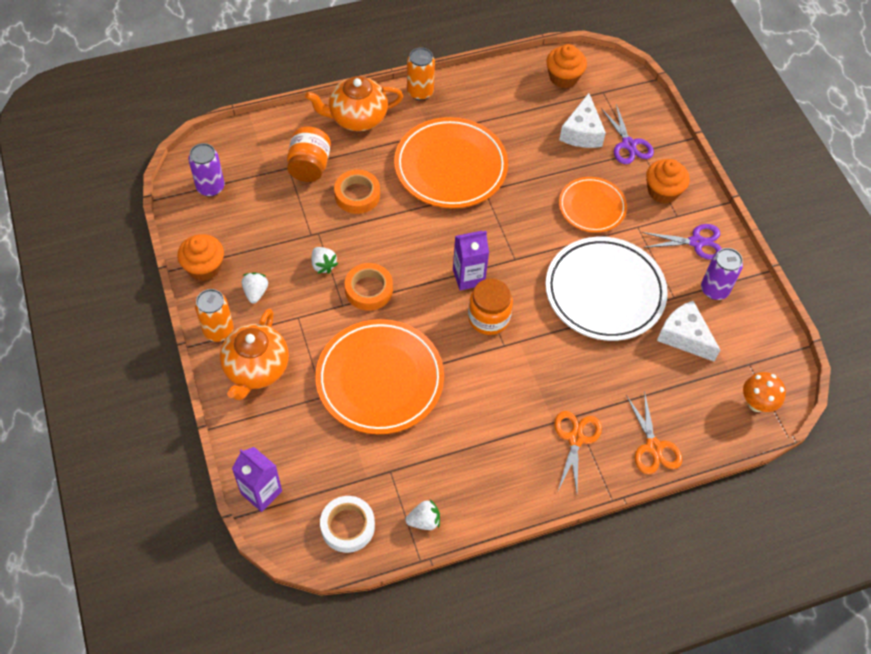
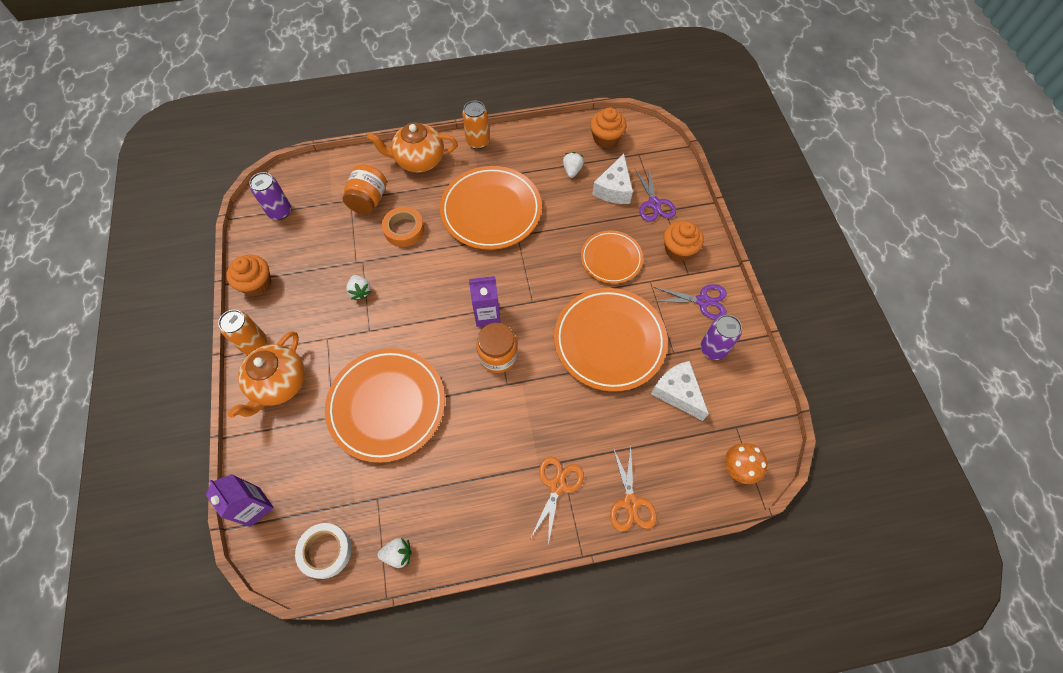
camera: 10 degrees right, 5 degrees up
white strawberry [242,272,268,304] -> white strawberry moved to [563,152,584,178]
orange tape [345,263,393,311] -> none
white plate [545,237,668,341] -> orange plate [554,288,668,392]

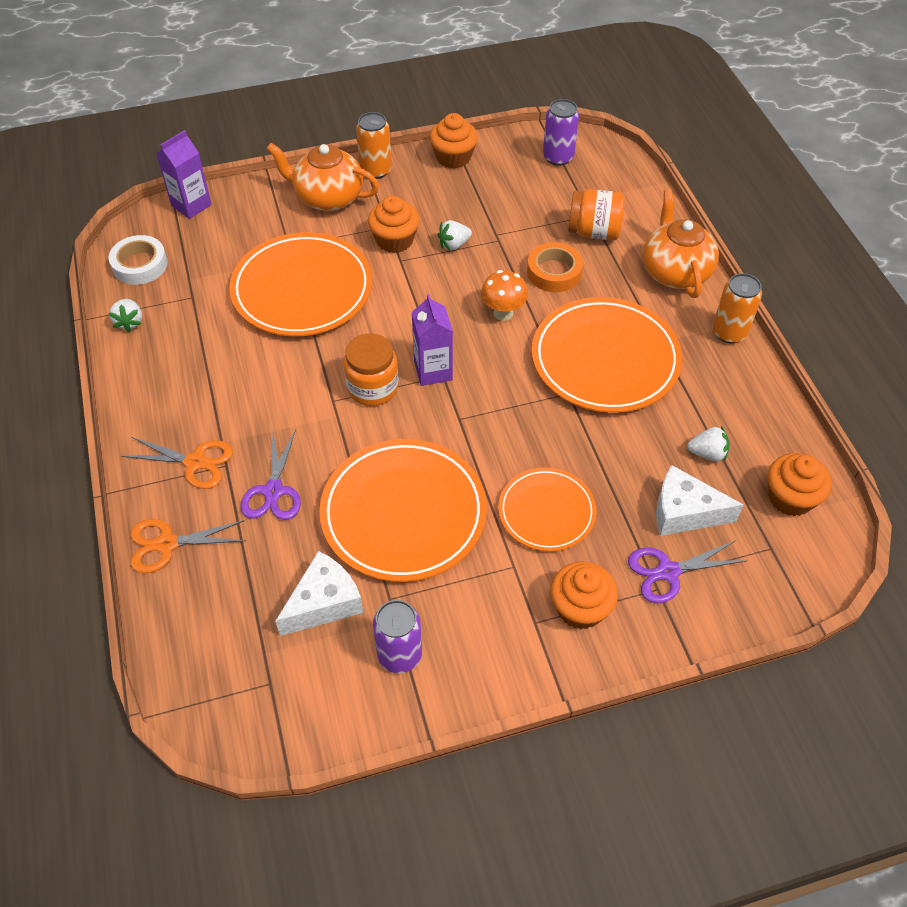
camera: 85 degrees right, 10 degrees down
purple scissors [652,284,726,319] -> purple scissors moved to [240,429,301,520]
orange mushroom [725,443,767,484] -> orange mushroom moved to [481,270,528,321]
none -> orange cupcake [368,196,420,253]

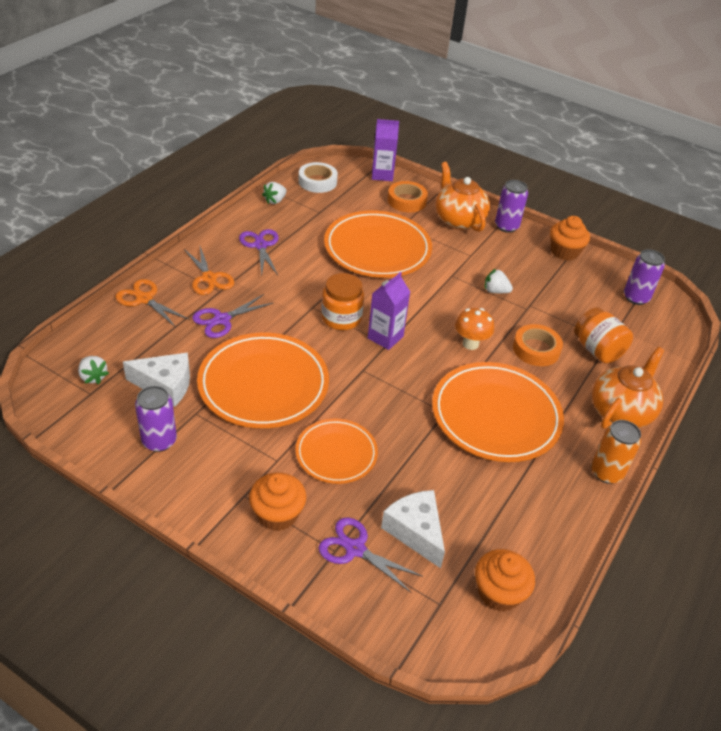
camera: 45 degrees right, 10 degrees down
orange can [356,112,392,179] -> purple can [495,180,528,233]
orange cupcake [368,196,420,253] -> none
white strawberry [687,426,730,461] -> white strawberry moved to [78,356,109,384]
none -> purple scissors [239,229,279,276]
none -> orange tape [388,181,428,212]

